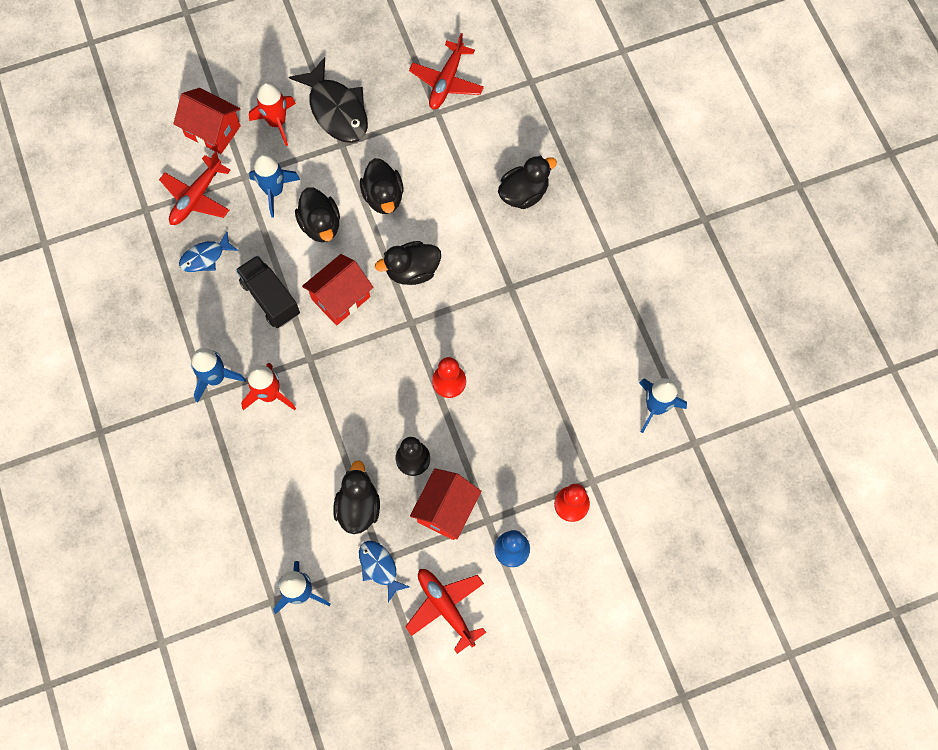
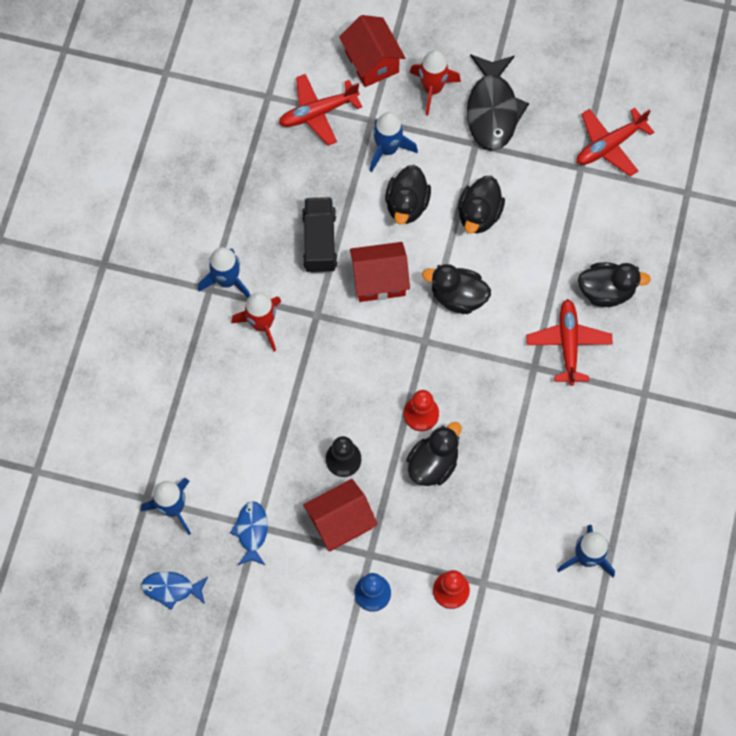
camera: 35 degrees right, 0 degrees up
blue fish [179,232,238,272] -> blue fish moved to [141,571,208,610]
black duck [333,460,380,534] -> black duck moved to [406,422,461,486]
red plane [405,569,486,654] -> red plane moved to [526,299,613,386]

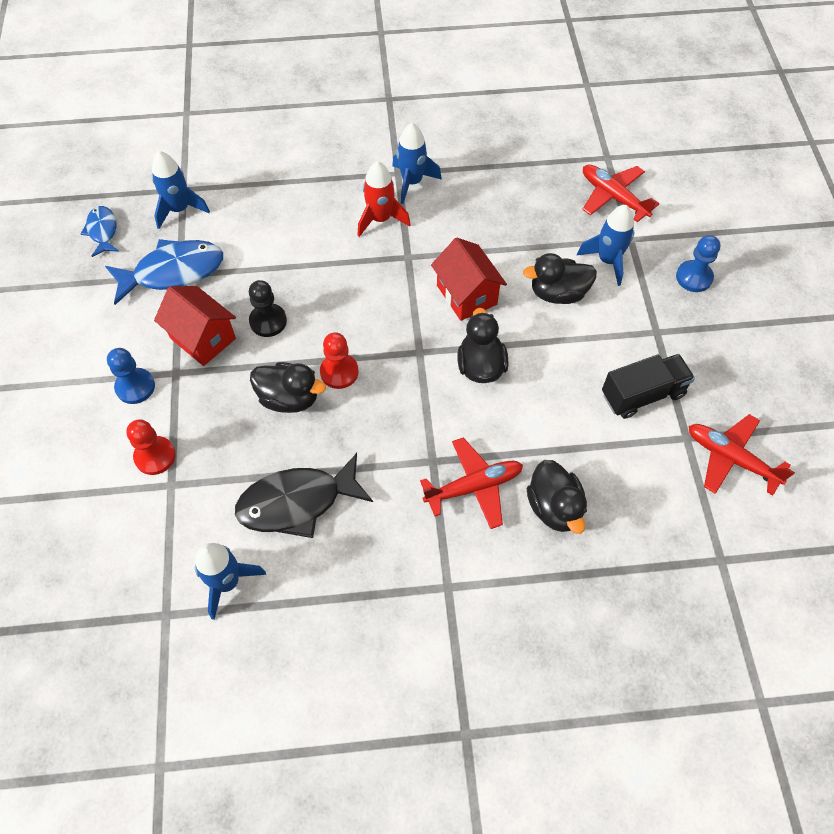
camera: 70 degrees right, 10 degrees down
blue fish [230,501,268,565] -> blue fish [105,239,223,305], size x1.79
black truck [302,197,338,273] -> black truck moved to [602,354,695,419]
red house [339,15,405,87] -> none
red rocket [410,50,461,115] -> blue pawn [676,235,720,292]
black duck [458,176,505,233] -> none
black fish [467,54,529,151] -> black fish moved to [235,453,373,538]

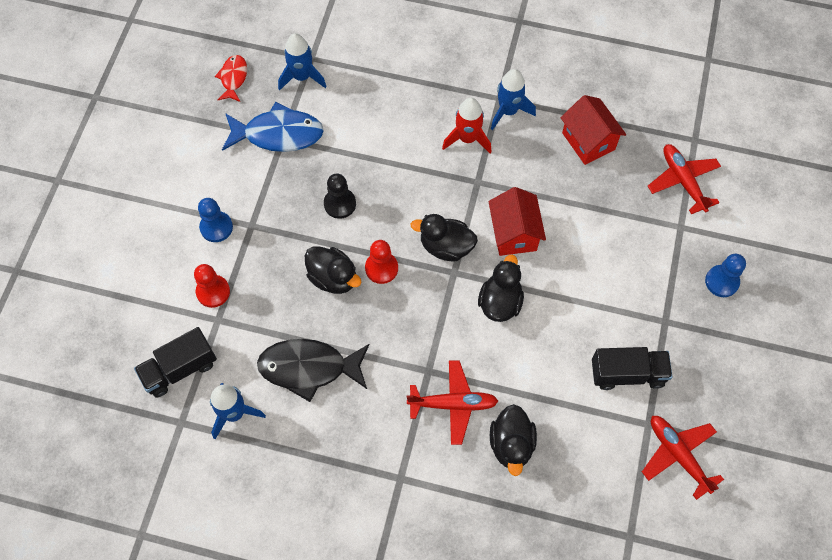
camera: 20 degrees right, 5 degrees up
blue fish [81,206,119,257] -> red fish [215,55,247,102]
red house [154,286,236,366] -> red house moved to [561,95,626,165]
black duck [523,253,597,304] -> black duck moved to [411,214,478,261]
blue rocket [577,205,634,286] -> none
none -> black truck [134,327,217,398]

